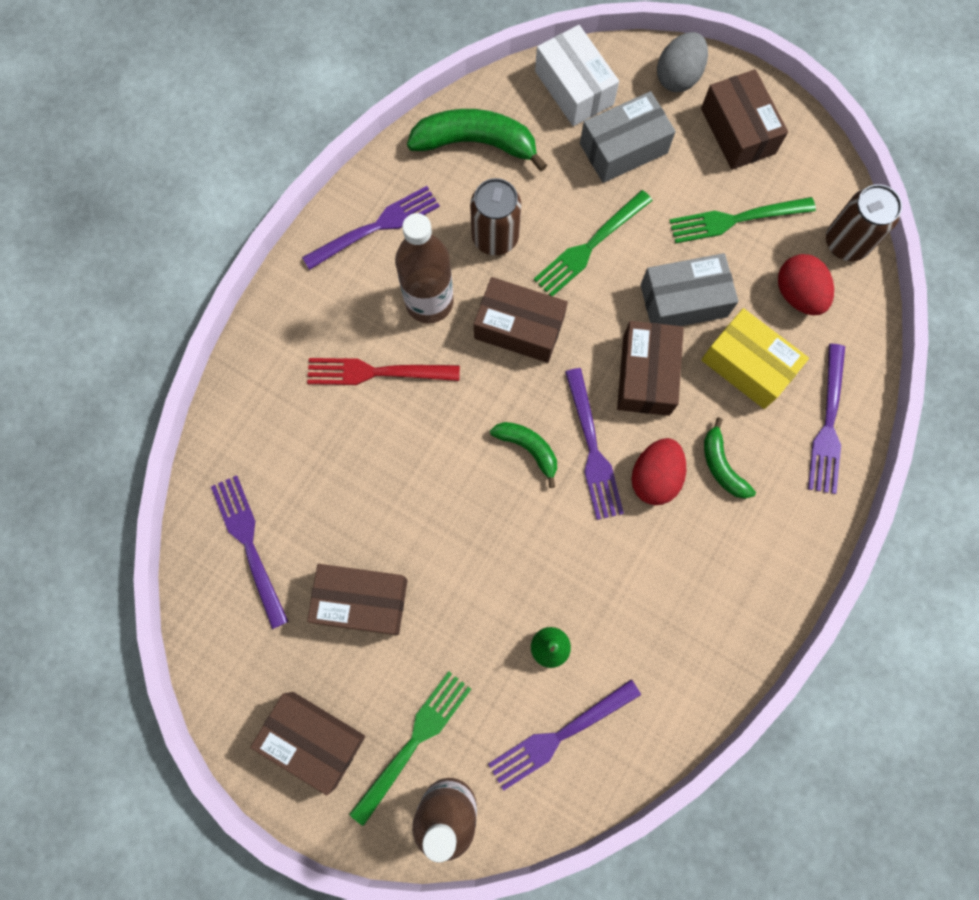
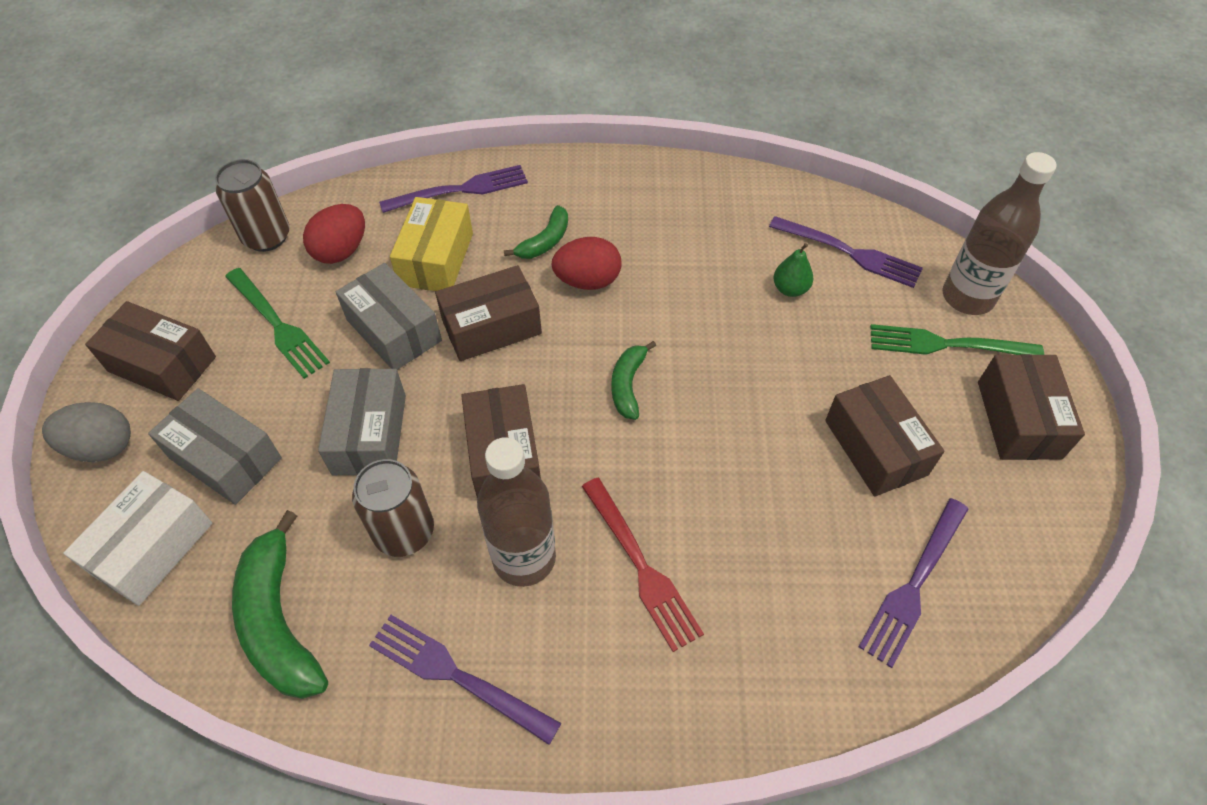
camera: 120 degrees left, 20 degrees down
green fork [534,190,653,296] -> grey box [318,368,406,475]
purple fork [565,368,624,520] -> none
brown box [701,69,788,170] -> brown box turned 75 degrees clockwise [85,301,216,401]

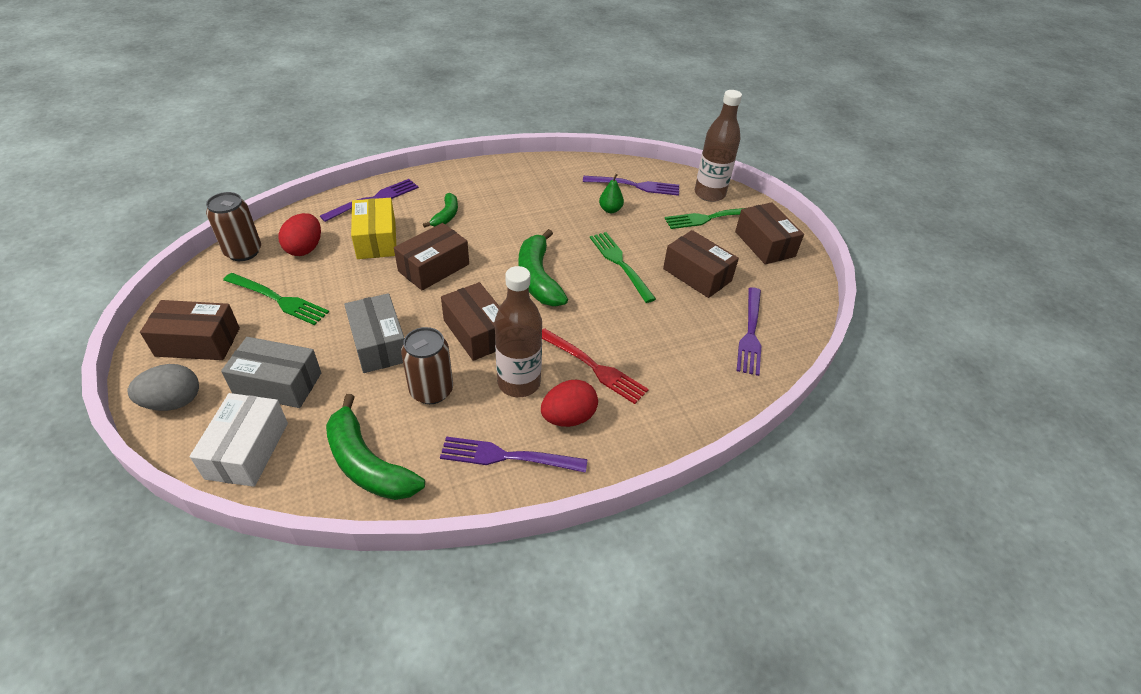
camera: 25 degrees left, 10 degrees down
grey box [336,263,442,370] -> none
red egg [551,237,621,290] -> red egg moved to [541,380,598,427]
green banana [611,341,656,420] -> green banana [519,229,568,306], size x1.77
none -> green fork [590,232,656,303]

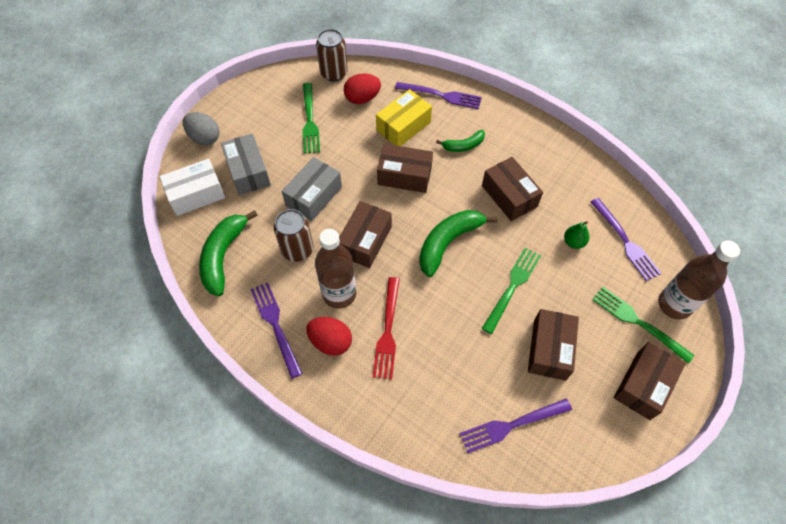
camera: 60 degrees right, 15 degrees up
brown box [140,300,240,360] -> brown box moved to [482,157,543,221]

